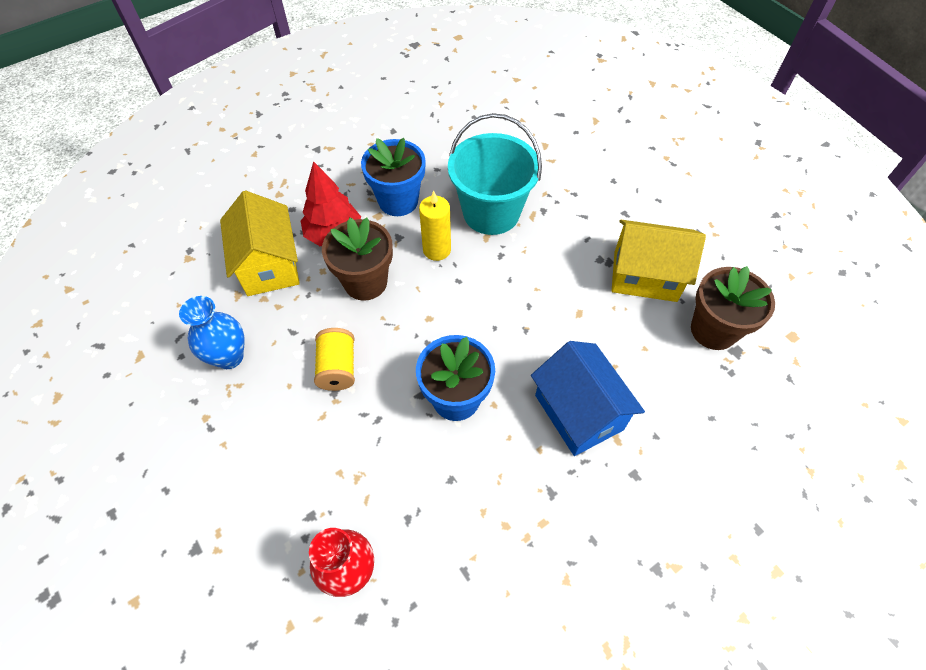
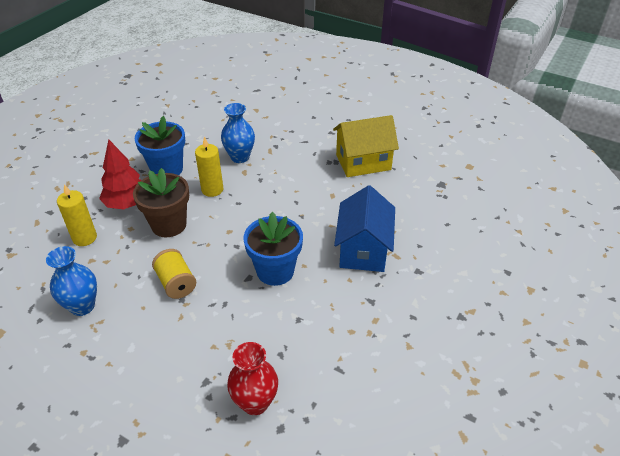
camera: 25 degrees left, 15 degrees down
yellow house [220,191,300,296] -> yellow candle [57,184,97,246]
turquoise bucket [448,113,542,235] -> blue vase [221,103,255,163]
blue house [531,341,645,456] -> blue house turned 60 degrees clockwise [334,185,395,272]
brown flower pot [691,266,775,350] -> none

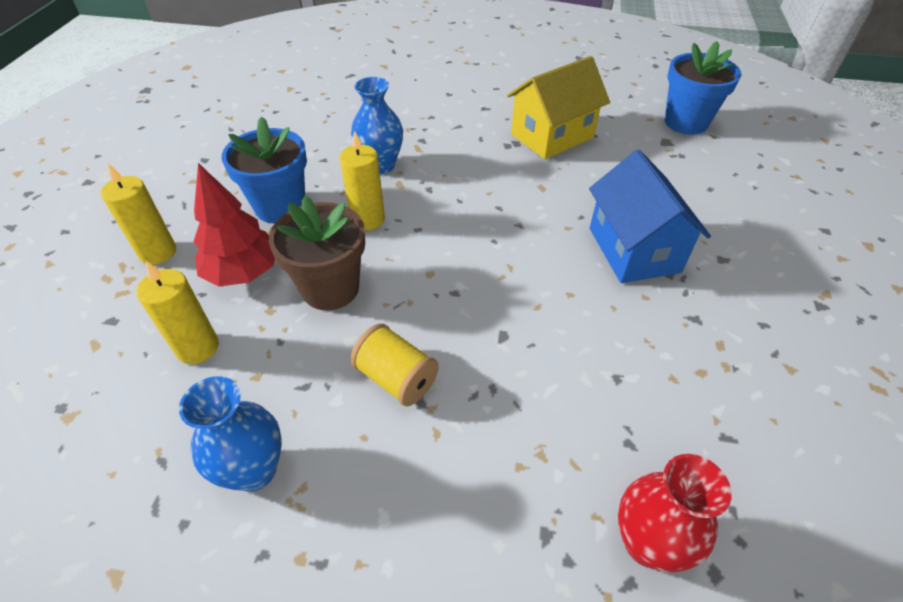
camera: 20 degrees left, 5 degrees up
blue flower pot [243,212,303,286] -> blue flower pot moved to [665,41,741,135]
none -> yellow candle [101,164,176,265]

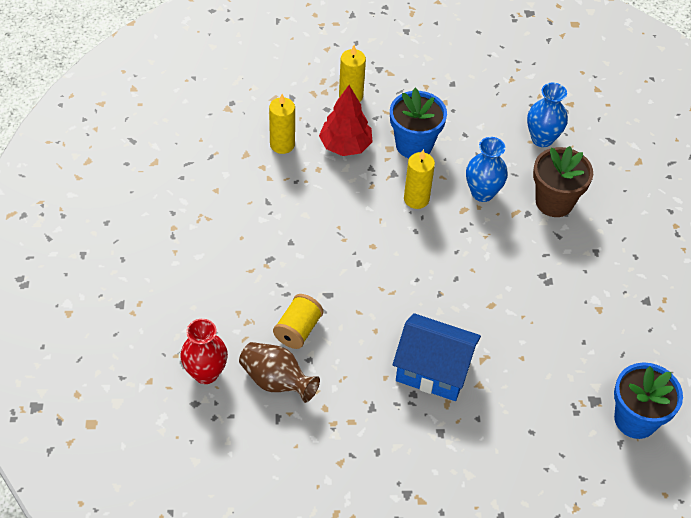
camera: 75 degrees right, 5 degrees up
blue vase [179,376,282,491] -> blue vase moved to [527,83,568,147]
brown flower pot [269,196,365,310] -> brown flower pot moved to [533,146,593,217]
yellow spool [351,324,439,407] -> yellow spool moved to [273,294,323,349]
yellow house [507,56,610,159] -> none
blue house [589,150,711,283] -> blue house turned 45 degrees clockwise [393,313,481,401]
none -> brown vase [239,342,320,403]

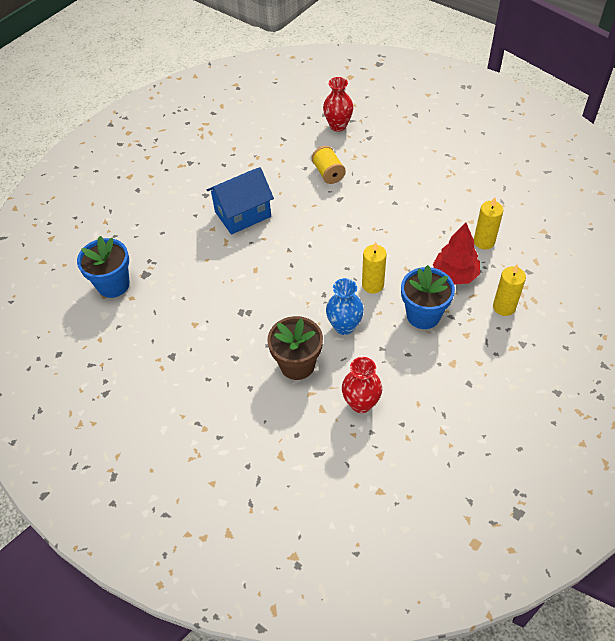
camera: 135 degrees right, 0 degrees up
brown vase [239,342,320,403] -> none
blue vase [527,83,568,147] -> red vase [342,357,382,413]

